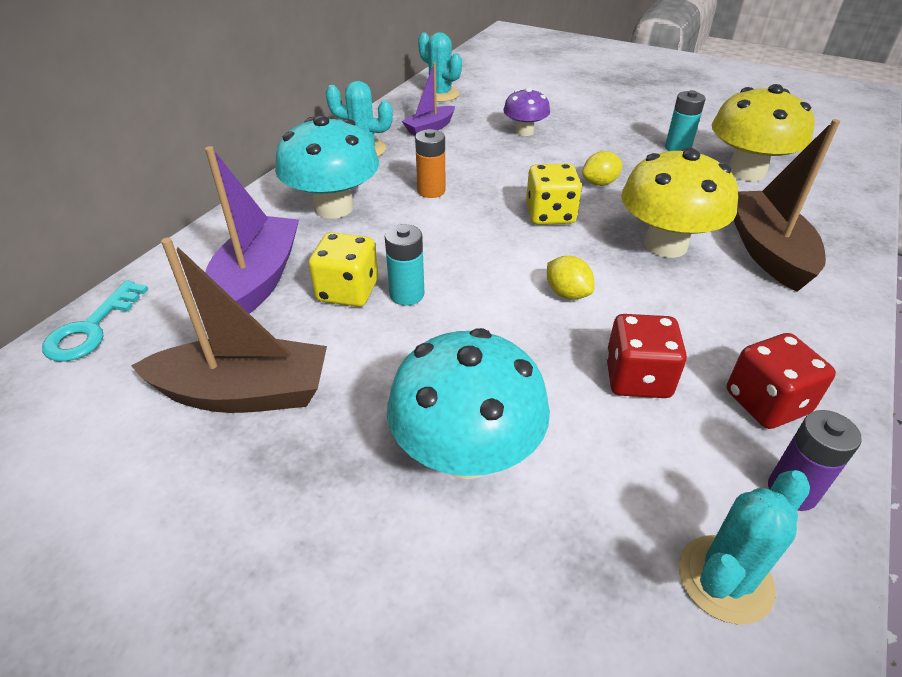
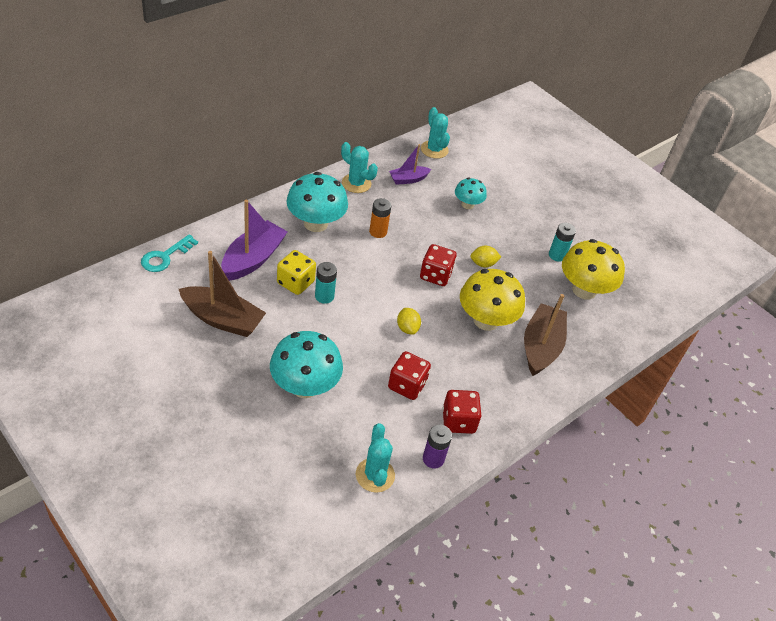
camera: 15 degrees right, 5 degrees up
purple mushroom [503,87,550,136] -> turquoise mushroom [455,178,487,209]
yellow dice [526,164,582,225] -> red dice [420,244,457,286]
turquoise cactus [679,470,810,624] -> turquoise cactus turned 75 degrees counterclockwise [356,423,395,493]

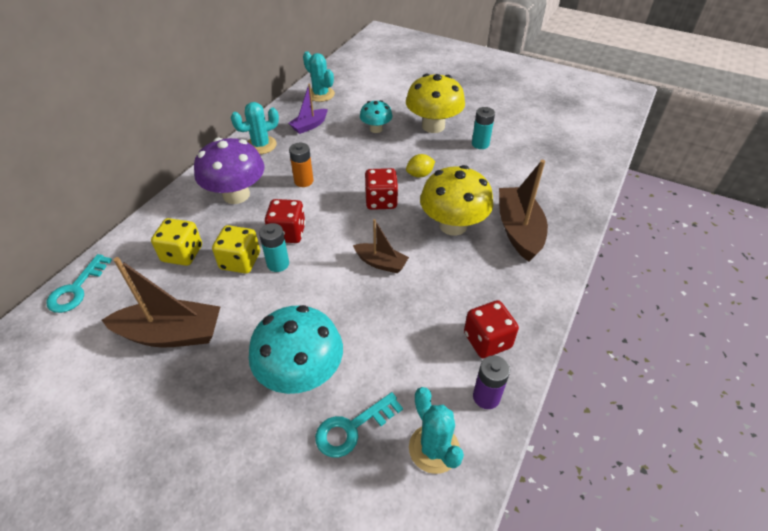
camera: 15 degrees left, 0 degrees up
purple boat [221,200,288,281] -> yellow dice [151,218,202,266]
turquoise mushroom [286,172,348,232] -> purple mushroom [194,138,264,204]
turquoise cactus [341,142,378,193] -> turquoise cactus turned 45 degrees counterclockwise [231,102,279,154]
red dice [388,351,431,400] -> red dice moved to [265,199,306,243]
yellow lemon [397,308,421,335] -> brown boat [353,219,409,273]
yellow mushroom [562,239,625,300] -> yellow mushroom moved to [406,74,465,133]
none -> turquoise key [315,392,403,458]

